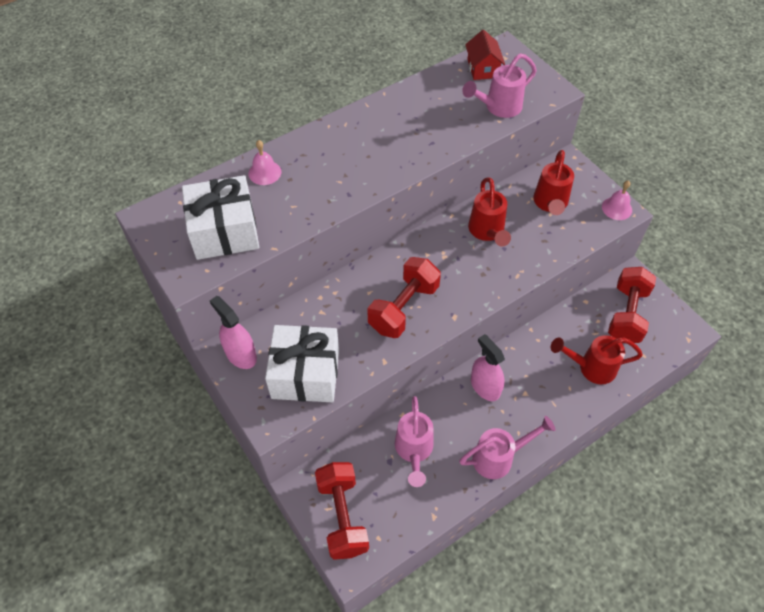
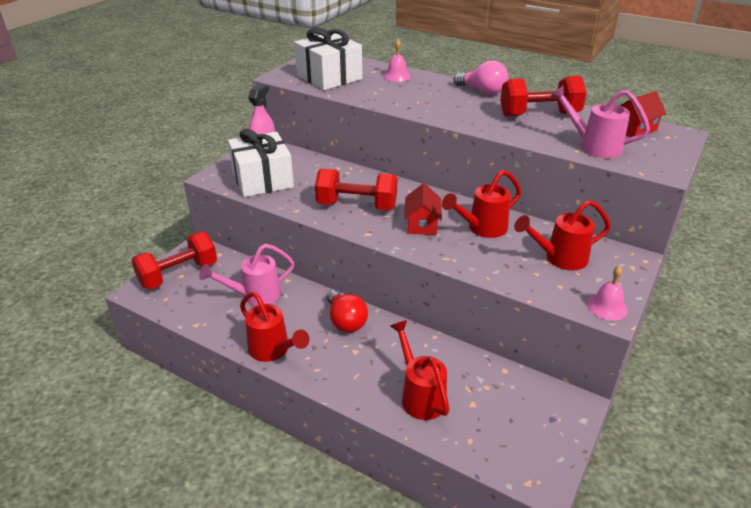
camera: 65 degrees right, 20 degrees down
pink watering can [459,416,556,479] -> red watering can [240,292,309,362]
pink spray bottle [471,334,505,401] -> red light bulb [327,290,368,332]
red dumbbell [608,267,656,343] -> red dumbbell moved to [500,76,587,117]
none -> red house [404,183,442,235]
none -> pink light bulb [453,61,508,95]

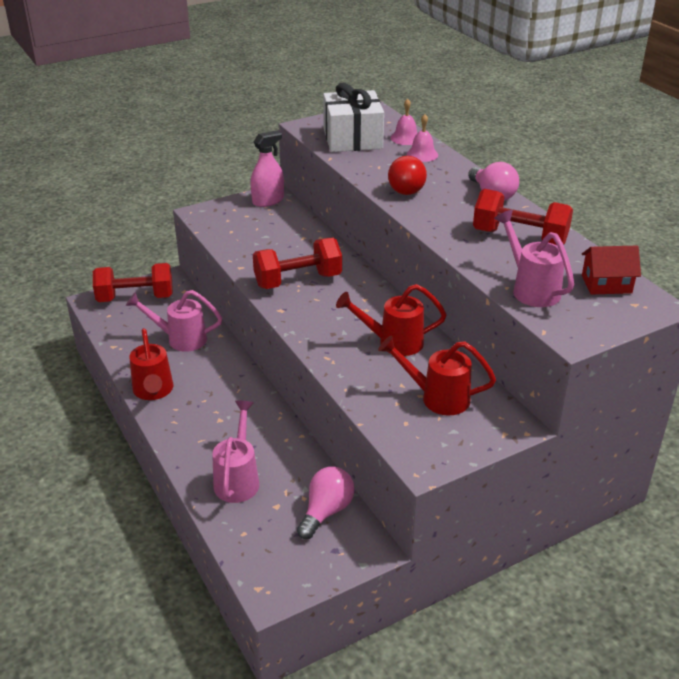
camera: 30 degrees right, 0 degrees up
white gift [228,129,294,197] -> none
red dumbbell [315,168,398,210] -> red dumbbell turned 60 degrees counterclockwise [253,238,342,289]
red light bulb [327,290,368,332] -> red light bulb moved to [388,156,427,195]
red watering can [390,320,449,420] -> pink watering can [212,400,259,503]
red house [404,183,442,235] -> none
pink bell [587,266,628,321] -> pink bell moved to [390,99,417,145]
none -> pink light bulb [297,467,355,539]

